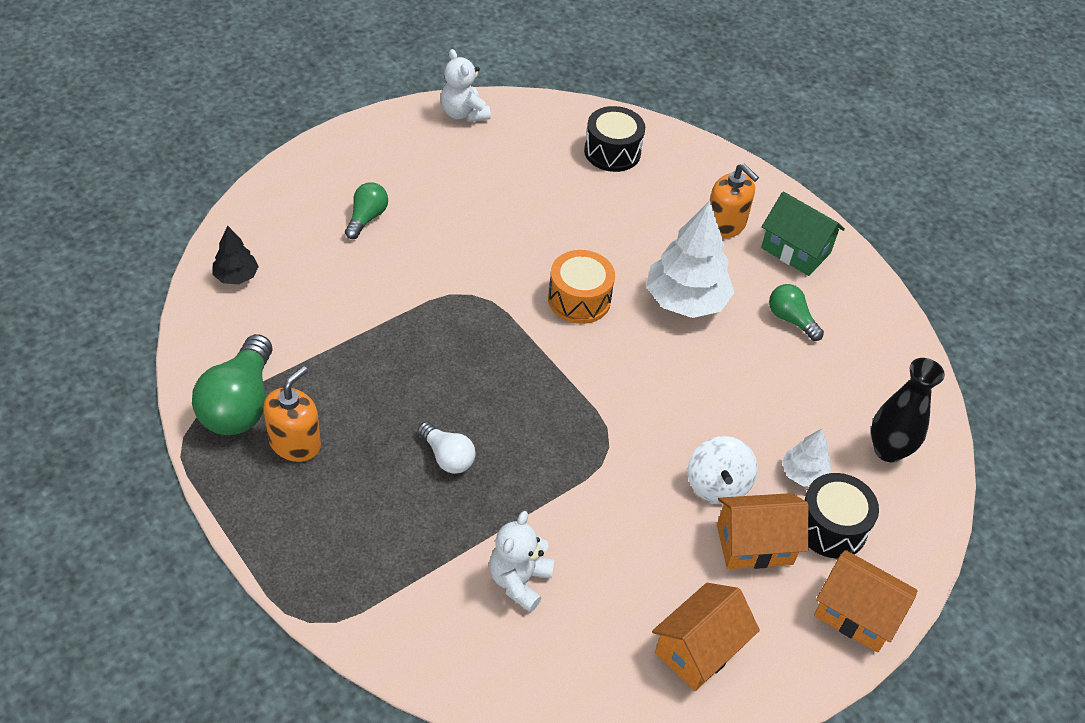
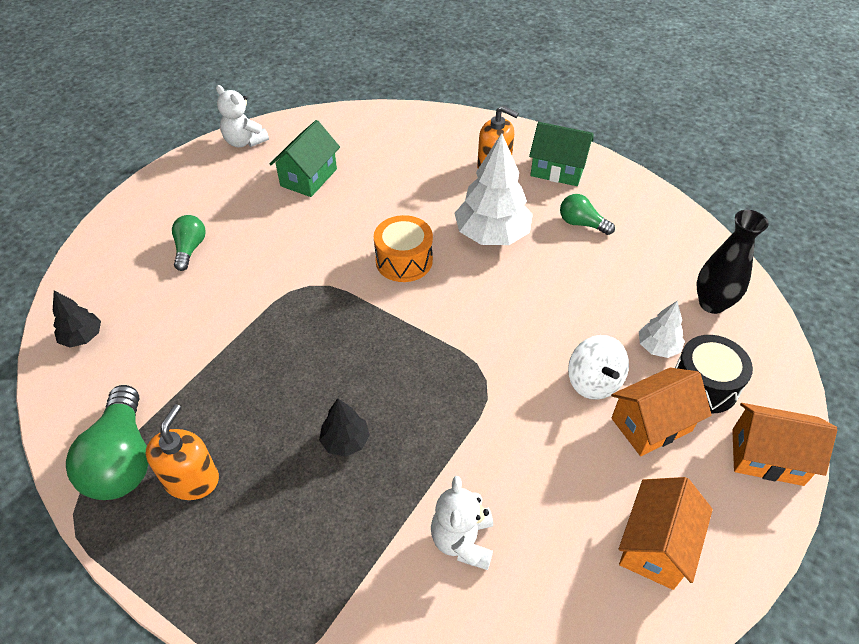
camera: 15 degrees left, 0 degrees up
white light bulb [418,422,476,474] -> black tree [319,398,370,457]
black drum [584,106,645,172] -> none
none -> green house [270,120,340,197]

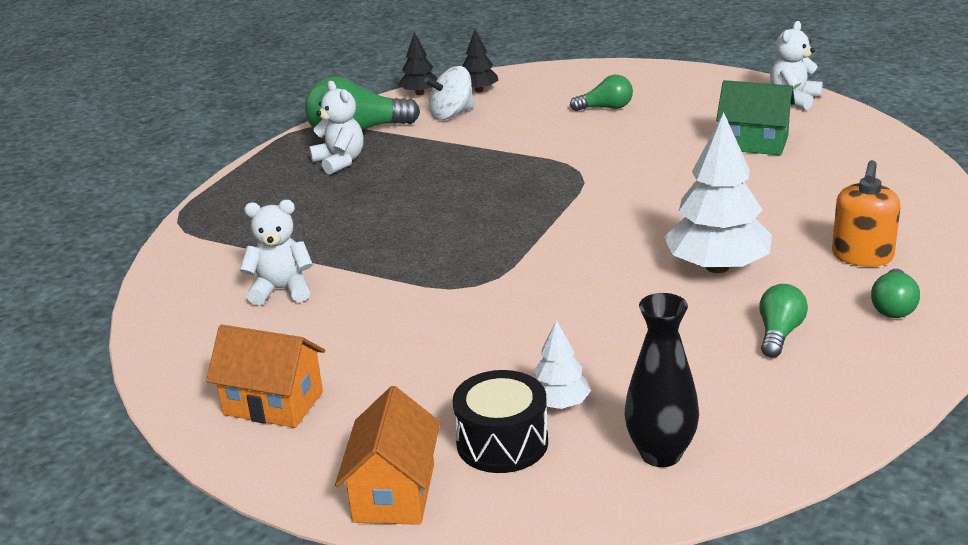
camera: 85 degrees right, 20 degrees down
orange soap dispenser [146,404,219,500] -> white teddy bear [309,81,363,175]
black tree [319,398,370,457] -> black tree moved to [399,32,437,95]
orange drum [374,215,433,282] -> none
green house [529,122,594,186] -> green light bulb [871,269,920,318]
white spinning top [568,335,629,400] -> white spinning top moved to [424,66,474,120]
orange house [611,368,712,456] -> none

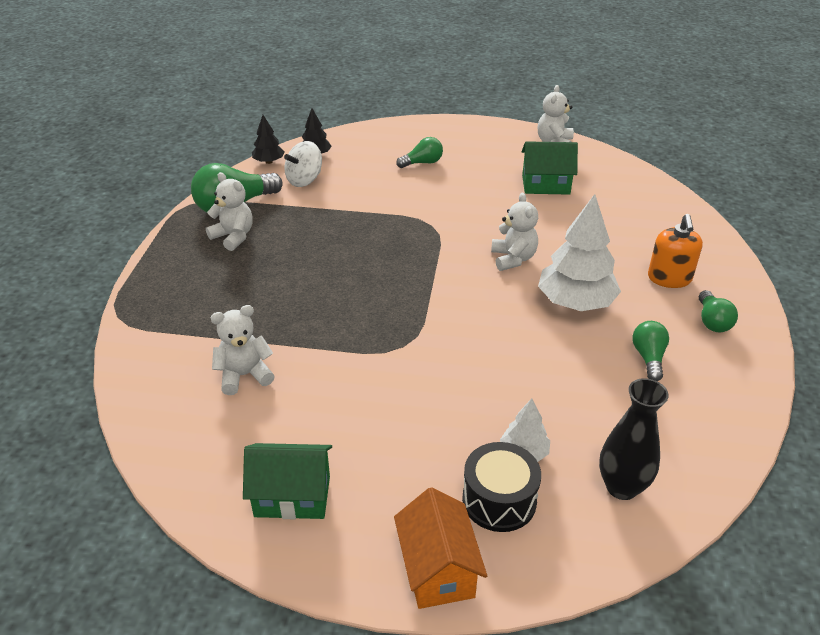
camera: 20 degrees left, 10 degrees up
orange house [206,325,325,428] -> green house [243,443,332,519]
none -> white teddy bear [491,193,538,271]

